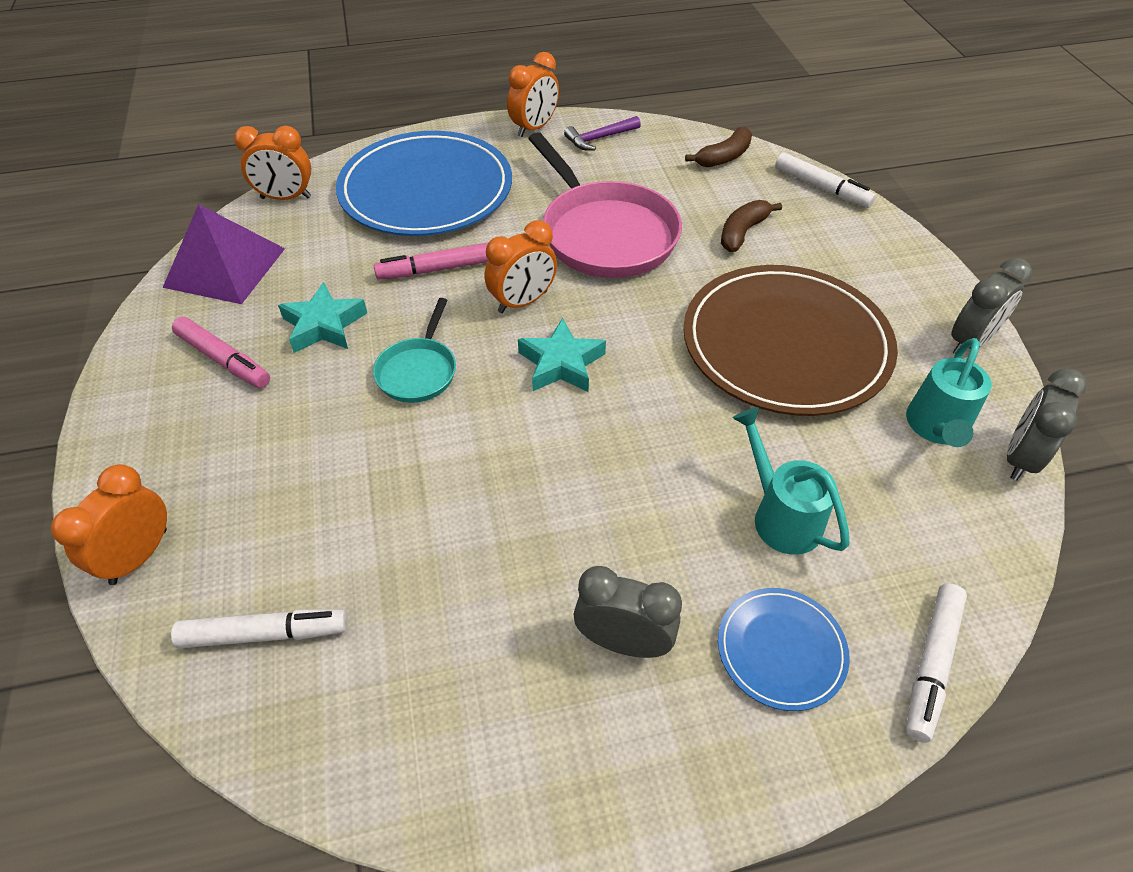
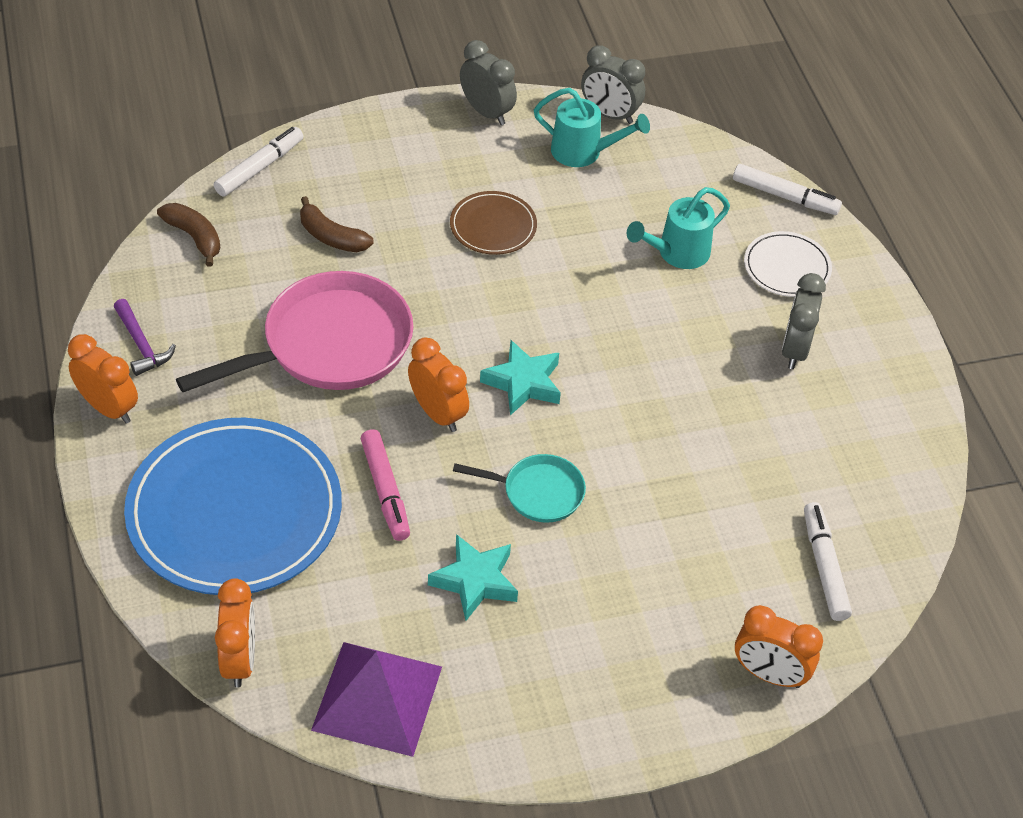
camera: 95 degrees left, 0 degrees up
pink marker [172,317,270,388] -> none
brown plate [683,265,898,416] -> brown plate [450,191,537,255], size x0.47
blue plate [718,588,850,711] -> white plate [744,231,832,297]

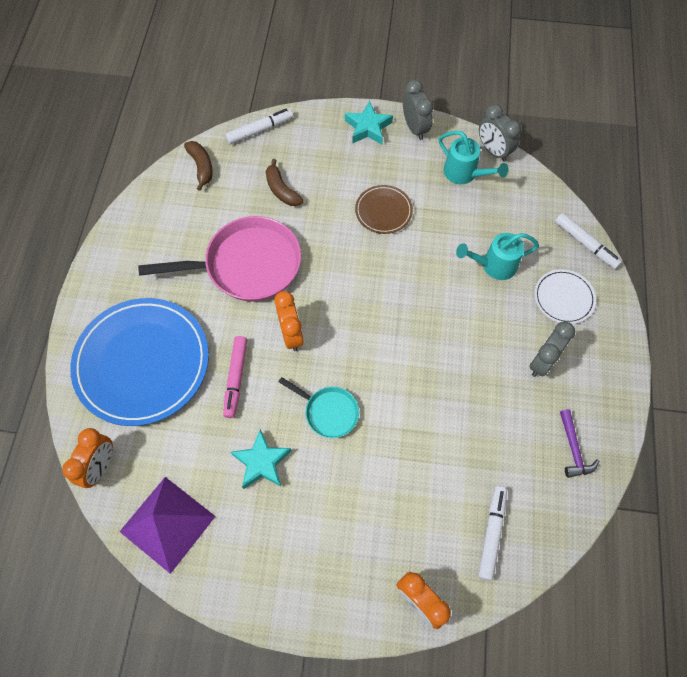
camera: 25 degrees right, 15 degrees up
orange clock [68,334,138,424] -> none
purple hammer [114,299,176,376] -> purple hammer moved to [560,409,599,478]
turquoise star [480,340,561,415] -> turquoise star moved to [345,101,393,145]

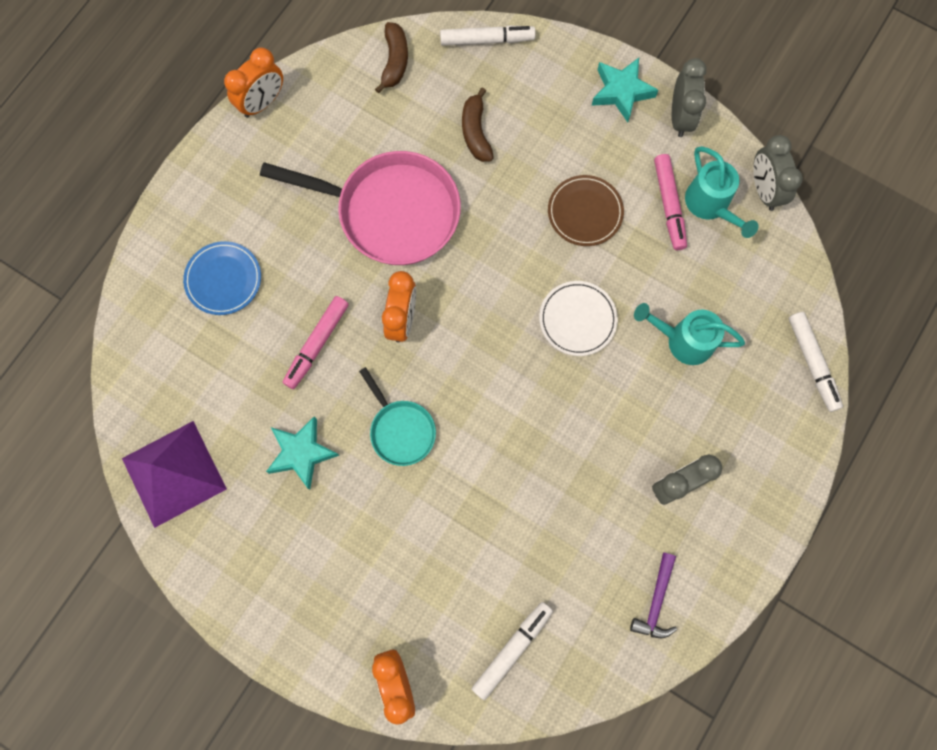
camera: 25 degrees right, 10 degrees up
orange clock [62,428,113,488] -> orange clock moved to [224,47,283,118]
blue plate [70,298,209,426] -> blue plate [183,241,261,315], size x0.47
white plate [534,269,596,324] -> white plate moved to [539,281,618,356]
none -> pink marker [654,154,687,250]

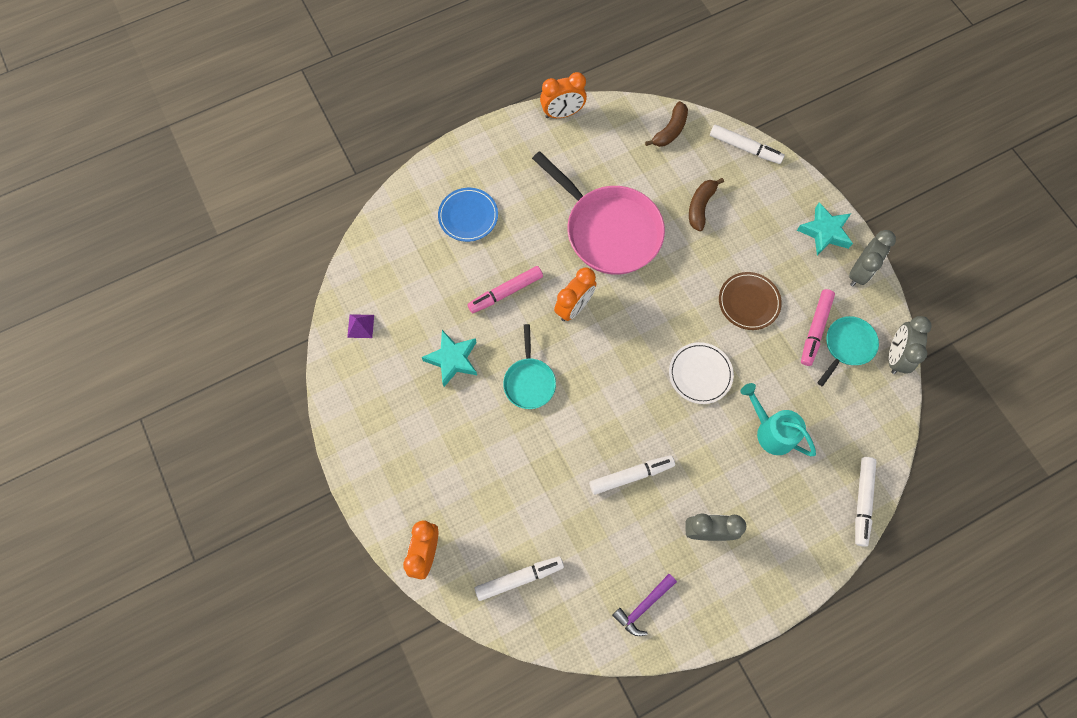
camera: 30 degrees right, 5 degrees down
purple pyramid [122,421,227,528] -> purple pyramid [347,314,374,338], size x0.41
turquoise watering can [685,146,759,238] -> turquoise pan [817,316,879,386]
none -> white marker [589,455,675,495]

